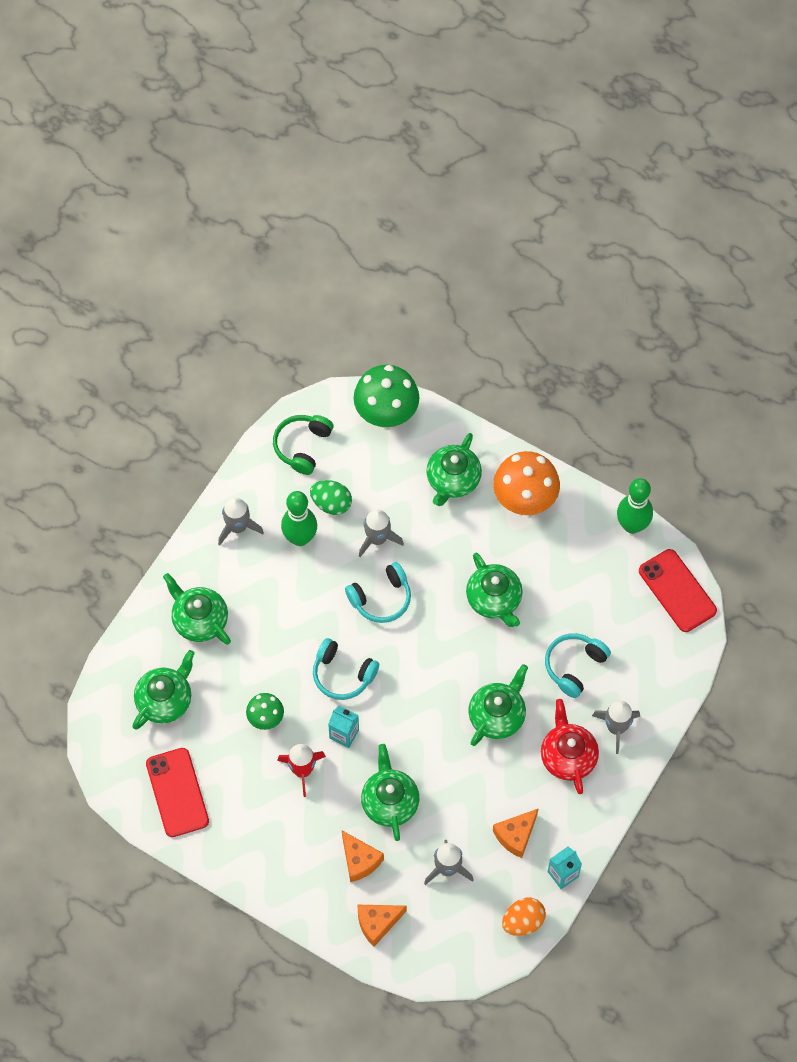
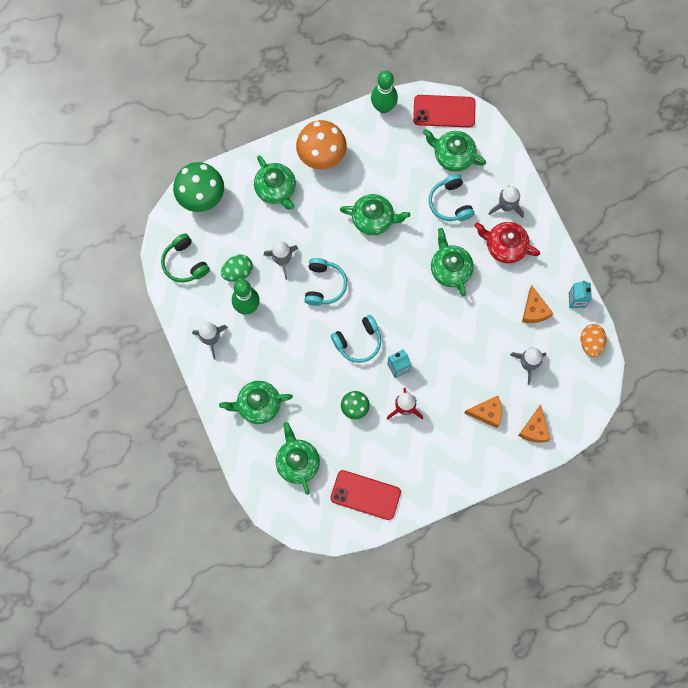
camera: 55 degrees left, 10 degrees up
green teapot [361,744,419,841] -> green teapot moved to [423,129,486,172]

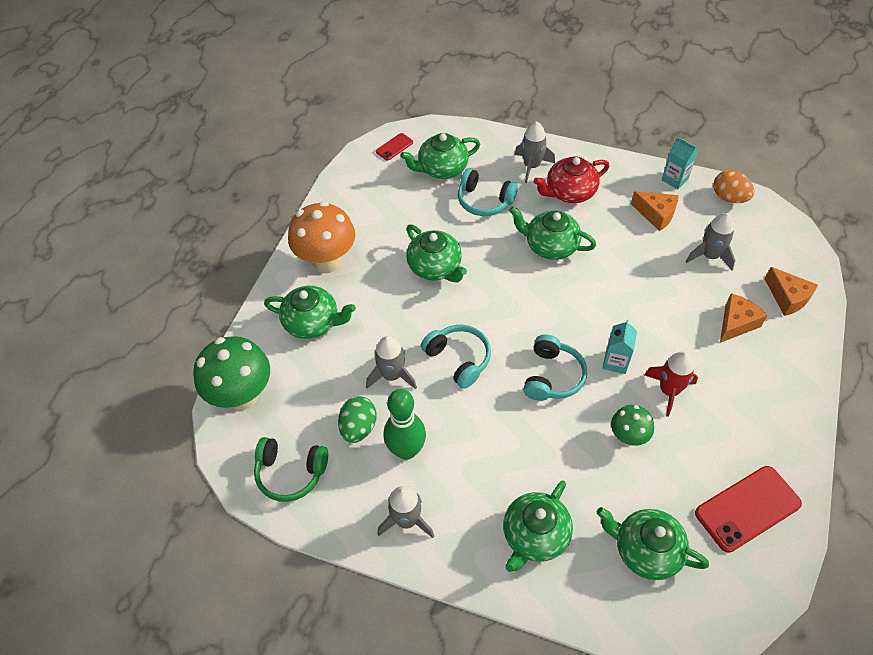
camera: 45 degrees left, 20 degrees down
green teapot [340,194,410,235] -> green teapot turned 90 degrees clockwise [406,224,467,282]
green bowling pin [371,71,398,113] -> none
red phone [413,95,476,128] -> red phone [376,133,413,161], size x0.51

